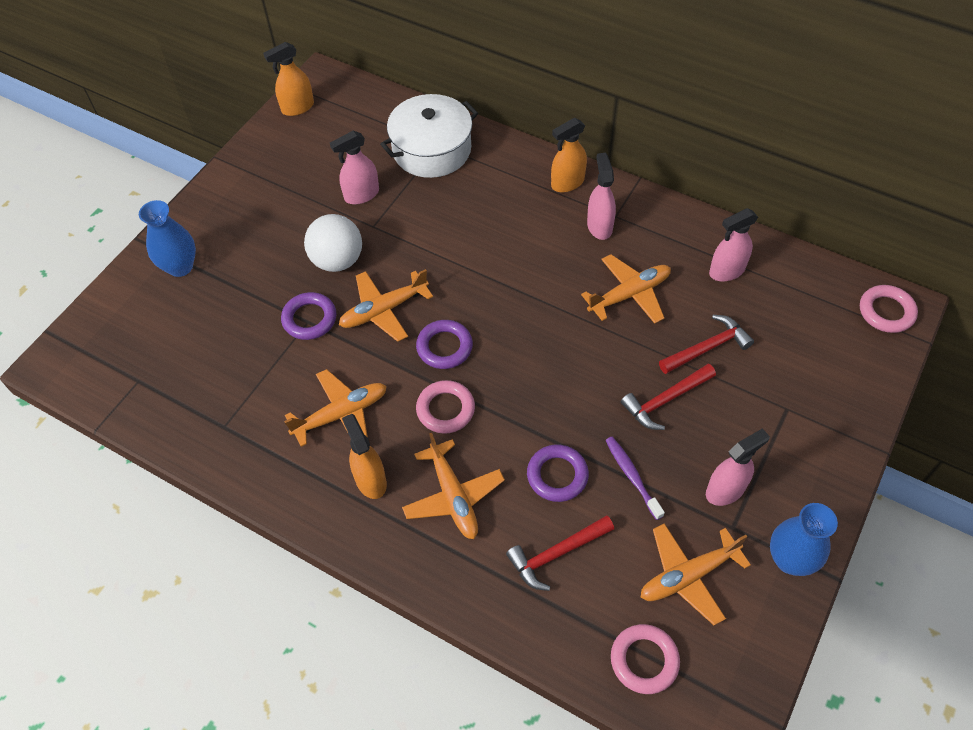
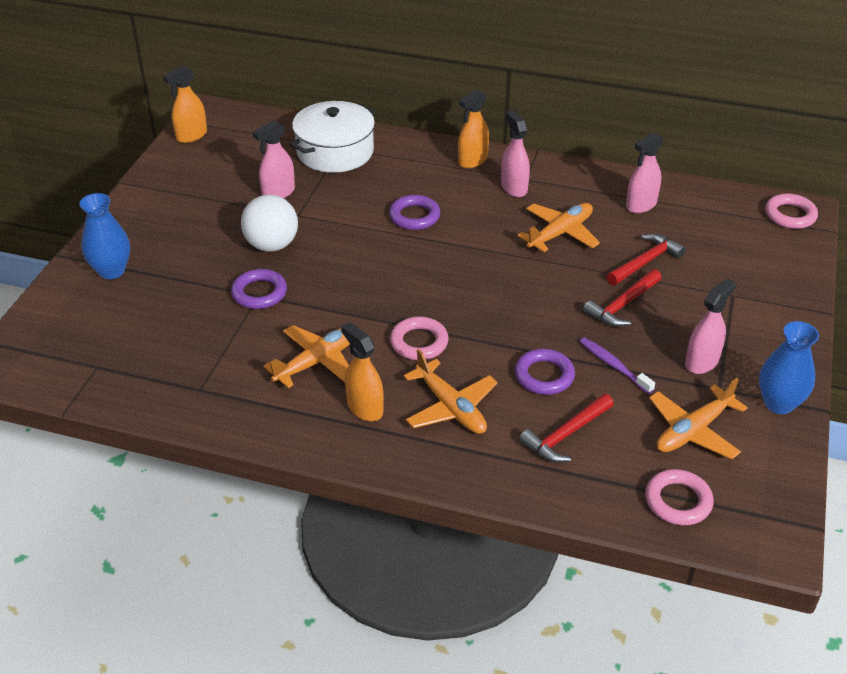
camera: 15 degrees left, 15 degrees down
orange plane [339,269,433,342] -> none
purple ring [416,320,473,369] -> purple ring moved to [389,195,440,230]

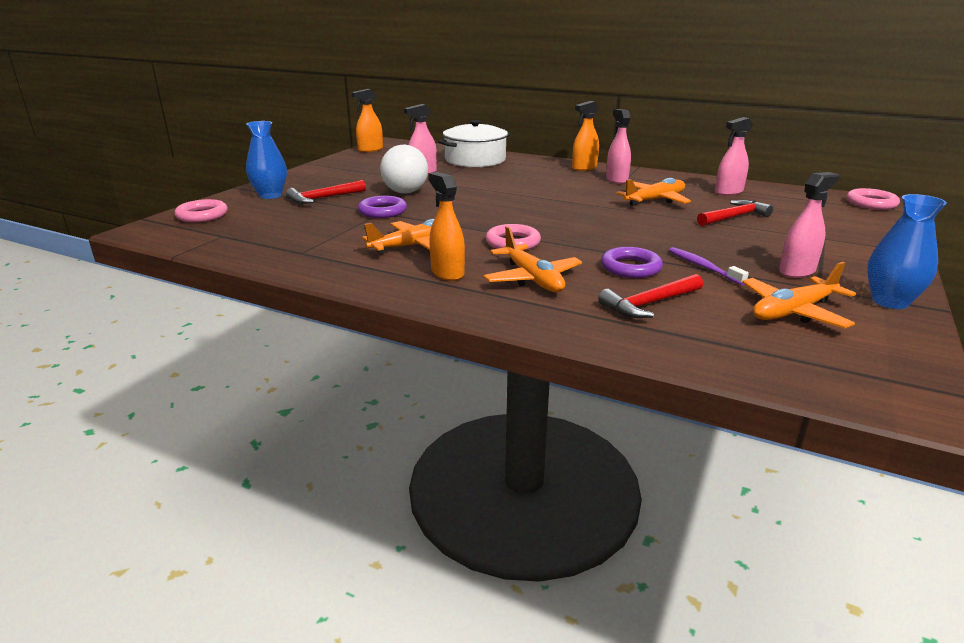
camera: 10 degrees right, 15 degrees down
purple ring [389,195,440,230] -> none
red hammer [583,269,661,327] -> red hammer moved to [286,180,366,204]
pink ring [645,469,714,525] -> pink ring moved to [175,199,228,222]

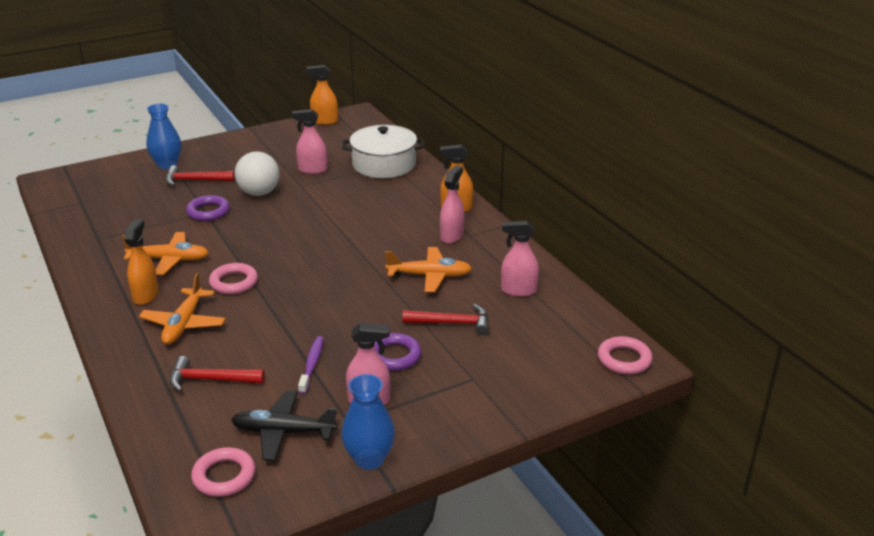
camera: 35 degrees right, 5 degrees up
pink ring [175,199,228,222] -> pink ring moved to [191,447,255,497]
purple ring [601,247,663,278] -> purple ring moved to [374,333,421,371]
orange plane [742,262,856,328] -> black plane [231,391,338,461]

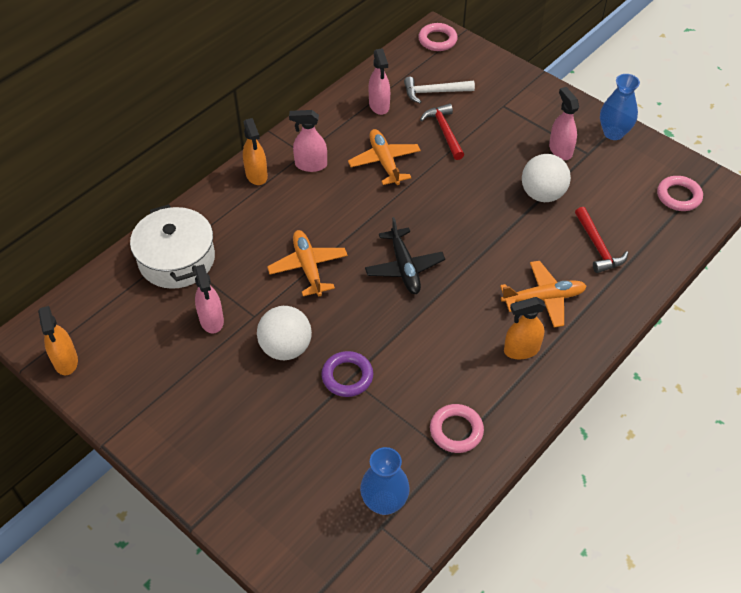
camera: 110 degrees left, 20 degrees up
orange plane [122,232,209,275] -> orange plane moved to [267,230,348,296]
blue vase [146,104,181,169] -> blue vase moved to [360,447,410,515]
red hammer [165,165,235,186] -> none
pink ring [209,263,258,294] -> pink ring moved to [430,404,484,453]
black plane [231,391,338,461] -> black plane moved to [365,217,445,294]
purple toothbrush [298,336,324,394] -> white ball [522,154,571,202]
purple ring [374,333,421,371] -> none
none -> white hammer [404,77,475,103]

